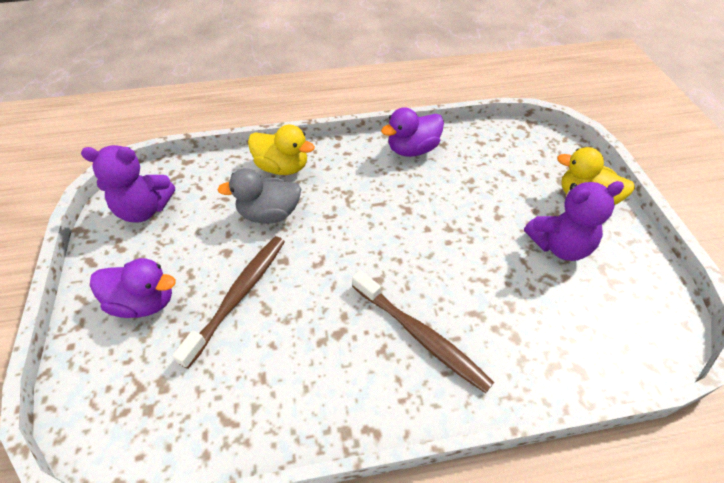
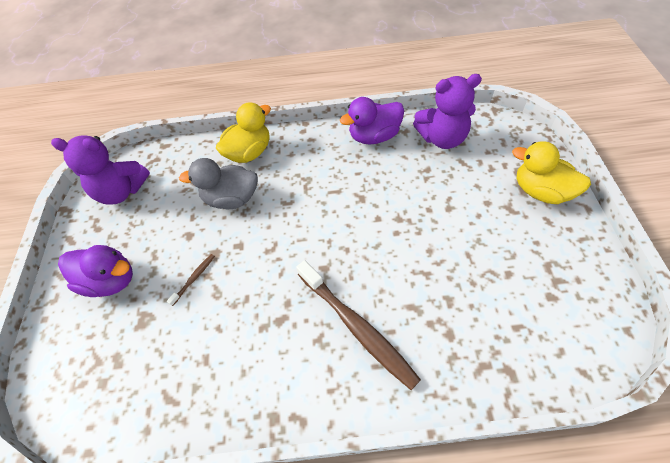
camera: 10 degrees right, 5 degrees up
brown toothbrush [172,236,285,369] -> brown toothbrush [167,254,215,306], size x0.42
yellow duck [248,125,315,175] -> yellow duck turned 75 degrees counterclockwise [216,102,271,163]
purple teddy bear [524,181,624,261] -> purple teddy bear moved to [413,74,482,149]

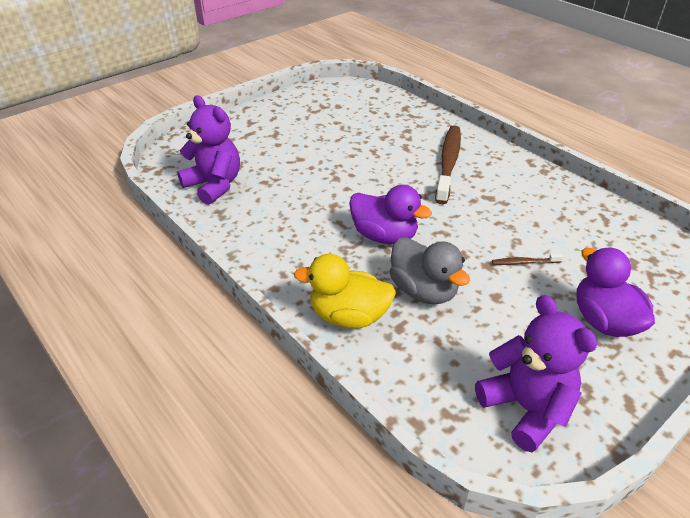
camera: 130 degrees left, 15 degrees down
purple duck [340,97,404,144] -> purple duck moved to [349,185,432,244]
yellow duck [512,142,591,204] -> none

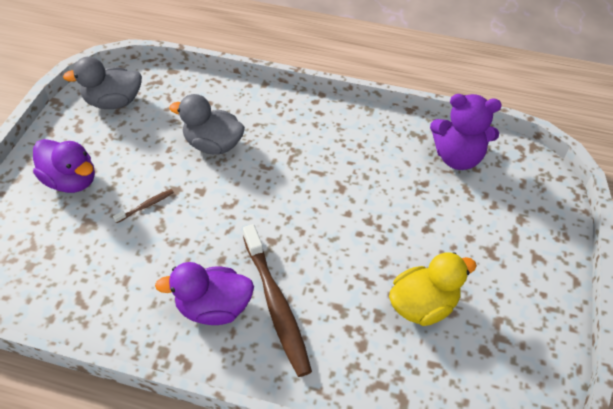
camera: 145 degrees right, 10 degrees up
yellow duck [294,254,396,329] -> yellow duck moved to [389,252,477,326]
purple duck [349,185,432,244] -> purple duck moved to [155,262,254,325]
purple teddy bear [475,295,598,452] -> grey duck [63,57,142,109]

